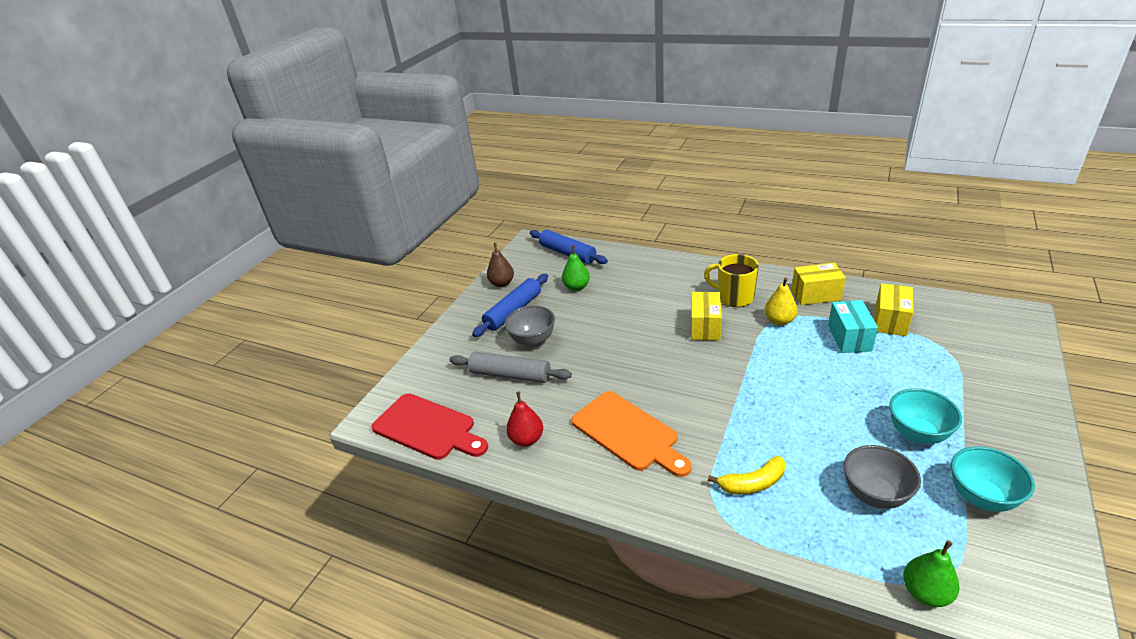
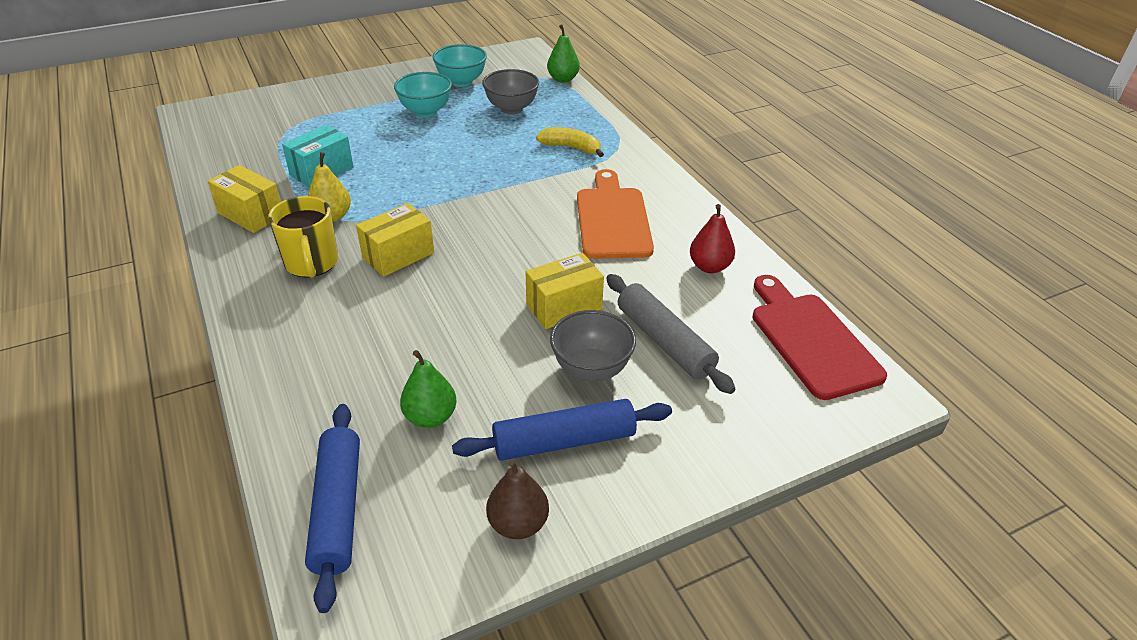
camera: 145 degrees left, 5 degrees up
yellow box [875,283,913,336] -> yellow box moved to [526,253,604,329]

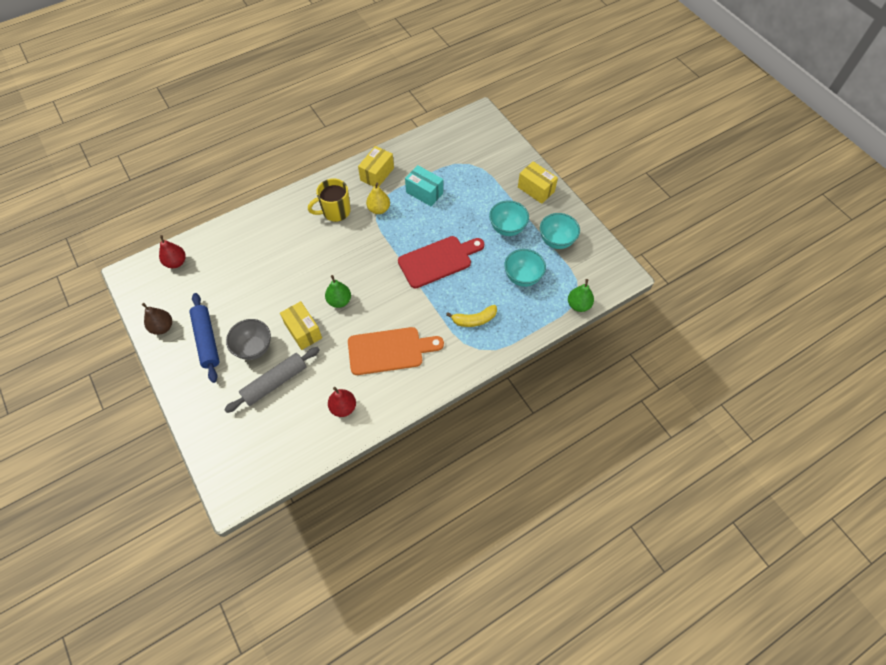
camera: 85 degrees right, 20 degrees up
blue rolling pin [305,404,360,613] -> red pear [159,235,186,268]
yellow box [356,203,434,277] -> yellow box moved to [518,161,558,204]
green pear [400,350,456,428] -> green pear moved to [325,275,351,308]
grey bowl [482,69,539,114] -> turquoise bowl [504,249,546,287]
yellow banana [536,127,604,157] -> yellow banana turned 60 degrees clockwise [446,305,497,327]
red cutting board [752,275,887,400] -> red cutting board moved to [398,236,485,288]

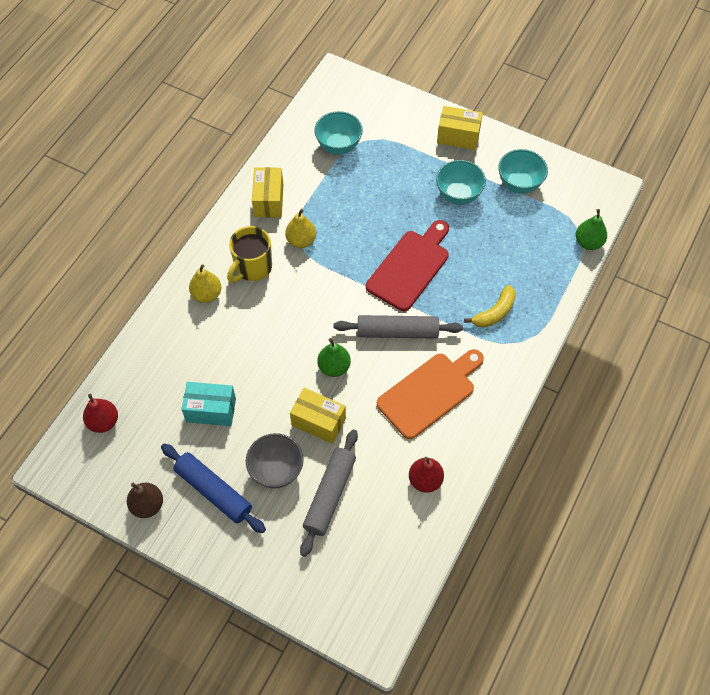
camera: 30 degrees left, 0 degrees up
turquoise box [405,165,443,206] -> turquoise box moved to [182,382,236,426]
turquoise bowl [504,249,546,287] -> turquoise bowl moved to [314,111,363,154]
none -> yellow pear [189,264,221,303]
none -> grey rolling pin [334,315,463,339]

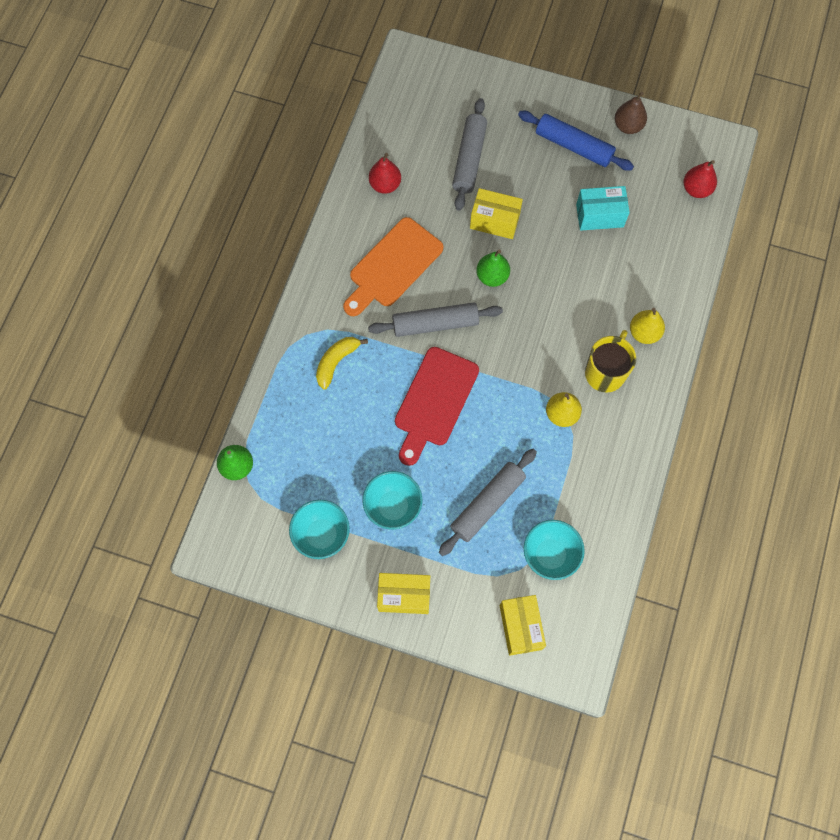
camera: 170 degrees right, 10 degrees up
grey bowl [246,433,304,489] -> none
yellow box [252,167,283,218] -> yellow box moved to [500,595,546,656]
none -> grey rolling pin [439,449,537,556]

